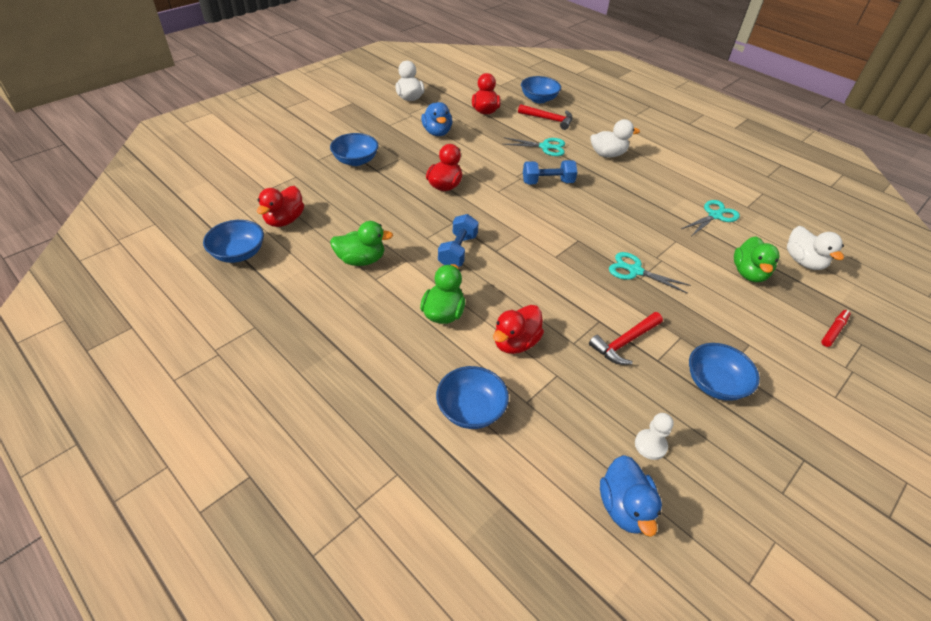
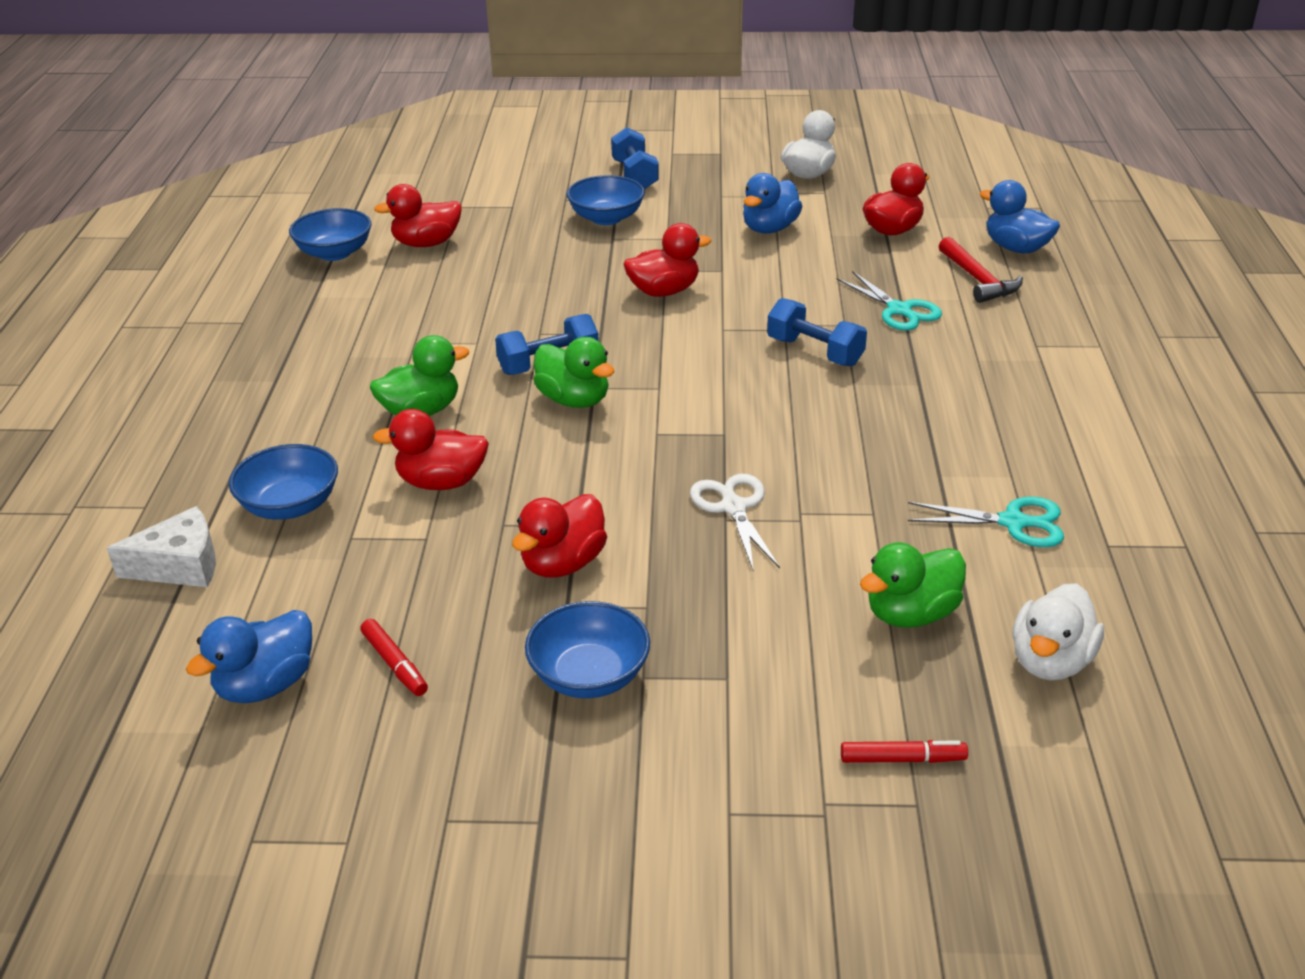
camera: 50 degrees right, 10 degrees down
green duck [330,221,393,266] -> green duck moved to [534,337,614,408]
blue bowl [521,76,561,103] -> blue duck [980,180,1060,253]
red hammer [589,312,663,365] -> red duck [512,494,607,578]
white duck [590,119,640,158] -> none
turquoise scissors [609,252,691,294] -> white scissors [690,474,780,571]
white pawn [635,413,674,460] -> red marker [360,619,428,696]
none -> white cheese [107,506,216,587]
none -> blue dumbbell [611,127,659,189]

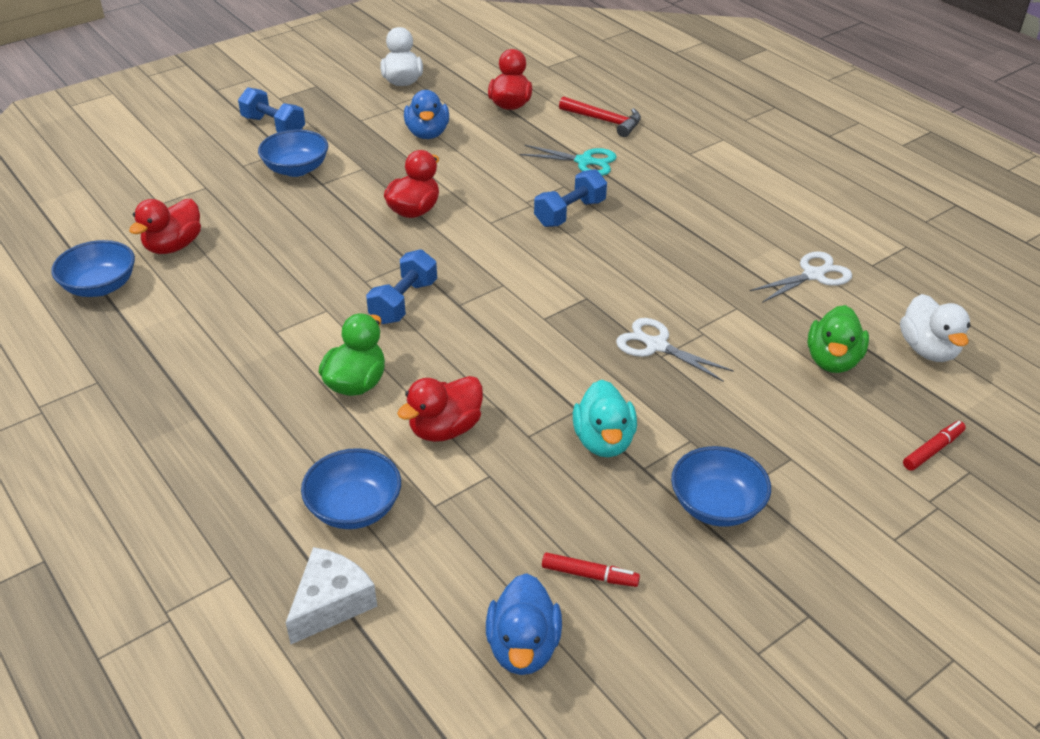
camera: 40 degrees left, 5 degrees up
red duck [512,494,607,578] -> turquoise duck [573,380,637,457]
green duck [534,337,614,408] -> none
blue dumbbell [767,298,867,366] -> blue dumbbell turned 45 degrees counterclockwise [534,169,607,227]
turquoise scissors [908,497,1064,547] -> white scissors [750,251,852,303]
blue duck [980,180,1060,253] -> none

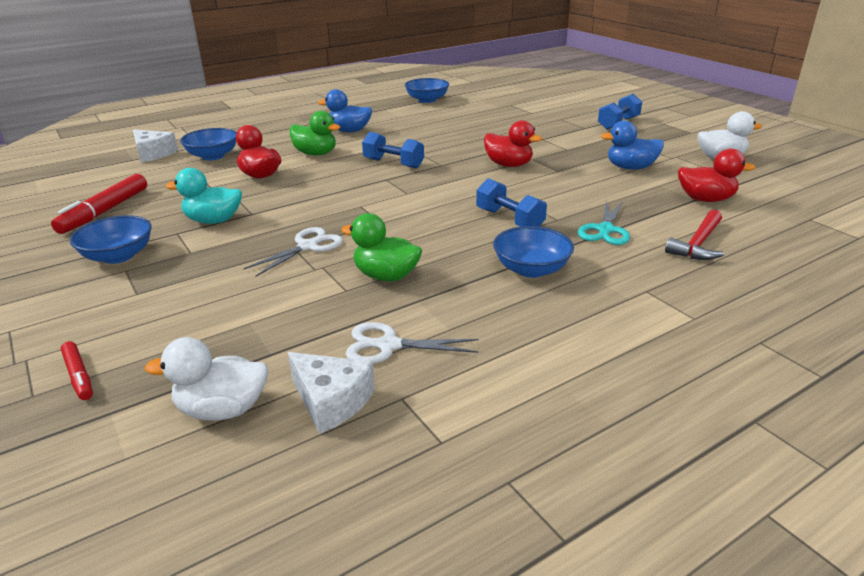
camera: 95 degrees right, 10 degrees down
red duck [129,199,201,254] -> none
blue bowl [258,130,328,177] -> blue bowl moved to [493,226,574,278]
blue duck [486,573,562,675] -> blue duck moved to [318,89,372,132]
red marker [542,552,640,587] -> red marker [51,174,147,234], size x1.84
white scissors [750,251,852,303] -> white scissors turned 120 degrees clockwise [346,322,478,364]
green duck [807,305,869,373] -> green duck moved to [341,213,422,281]
none -> white cheese [288,352,375,434]

